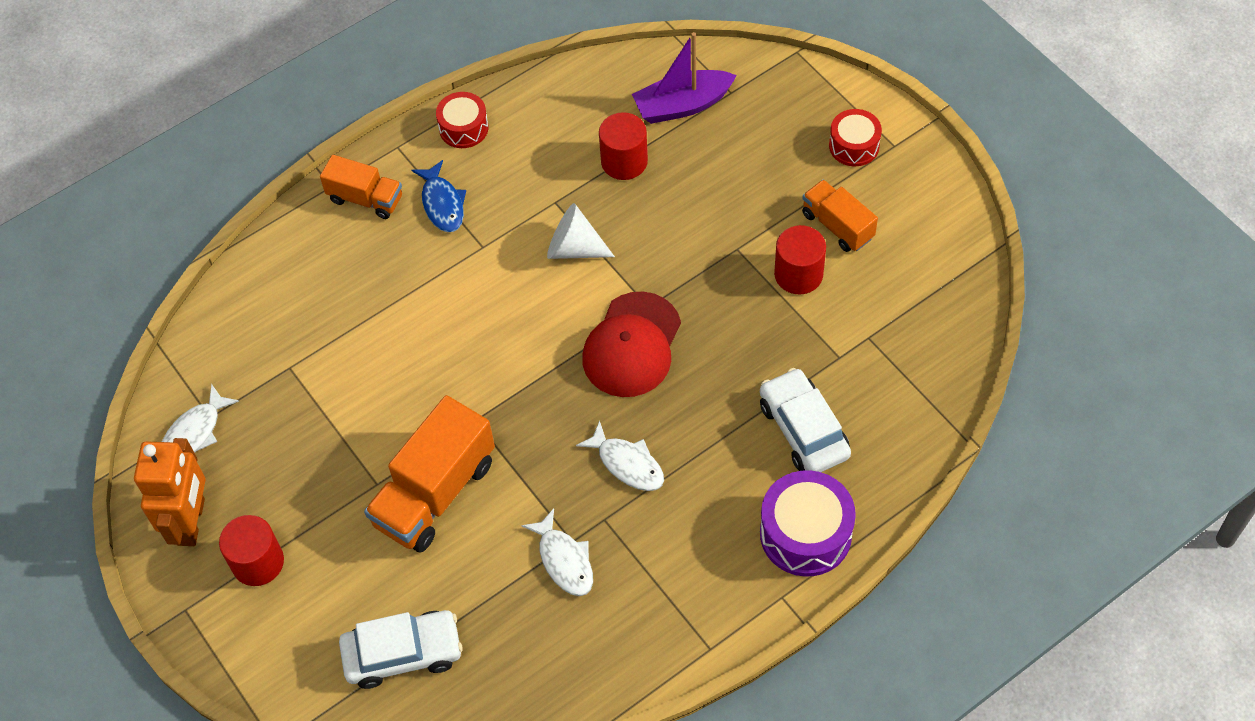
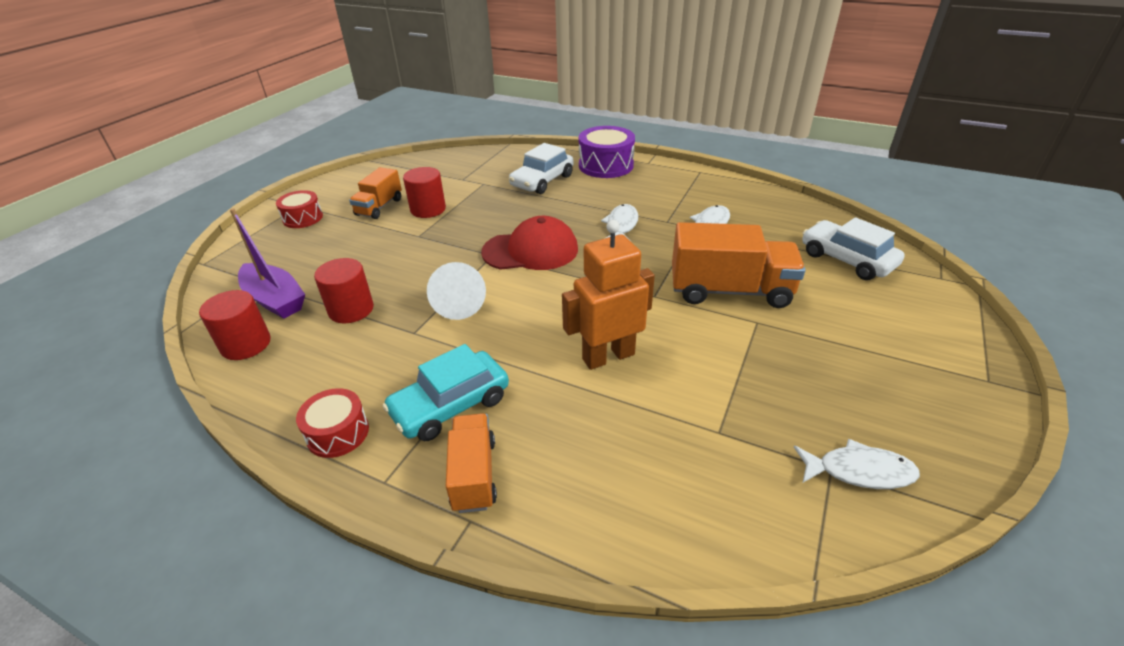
camera: 120 degrees left, 20 degrees down
orange robot [134,438,206,546] -> orange robot moved to [562,220,655,370]
red cylinder [219,515,284,586] -> red cylinder moved to [199,290,271,360]
blue fish [412,160,466,232] -> turquoise car [383,344,509,441]

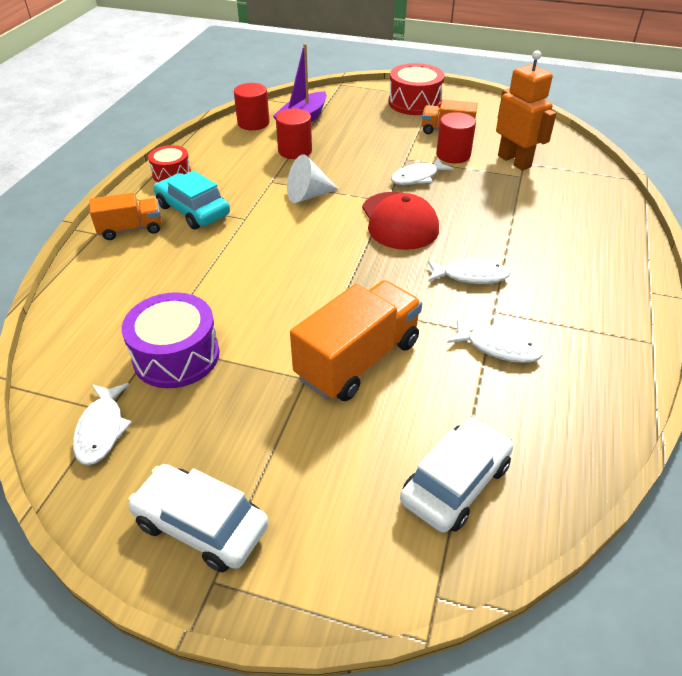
camera: 80 degrees right, 5 degrees up
red drum [276,190,323,228] -> red drum [388,63,445,115], size x1.61
white car [509,143,574,194] -> white car moved to [128,464,269,572]
orange robot [562,220,655,370] -> orange robot moved to [496,50,556,171]
purple drum [579,126,635,178] -> purple drum moved to [122,292,220,388]
orange truck [672,222,806,308] -> orange truck turned 135 degrees counterclockwise [290,280,422,401]
none -> white fish [391,158,454,185]

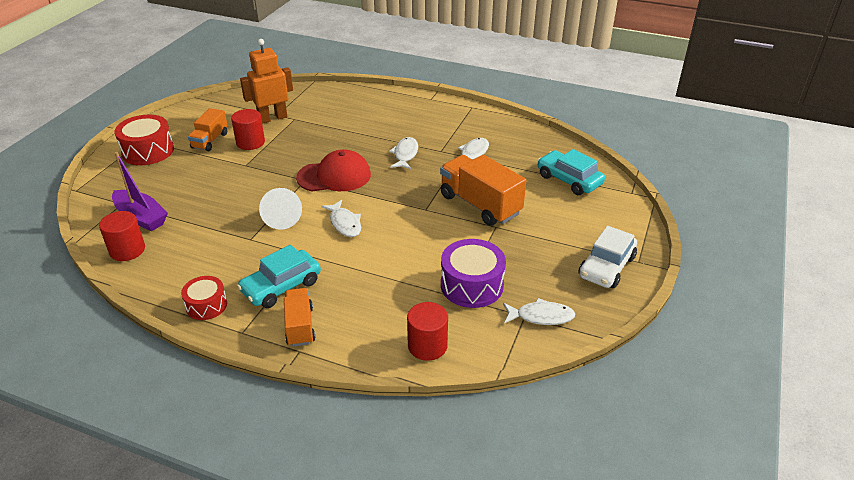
camera: 85 degrees left, 5 degrees down
red cylinder [276,109,312,159] -> red cylinder moved to [407,302,448,361]
white fish [391,158,454,185] -> white fish moved to [321,200,361,237]
white car [400,417,513,533] -> turquoise car [537,149,605,195]

